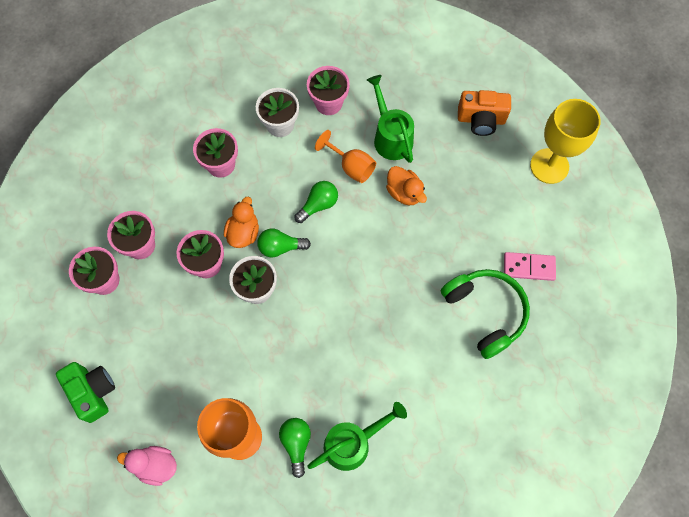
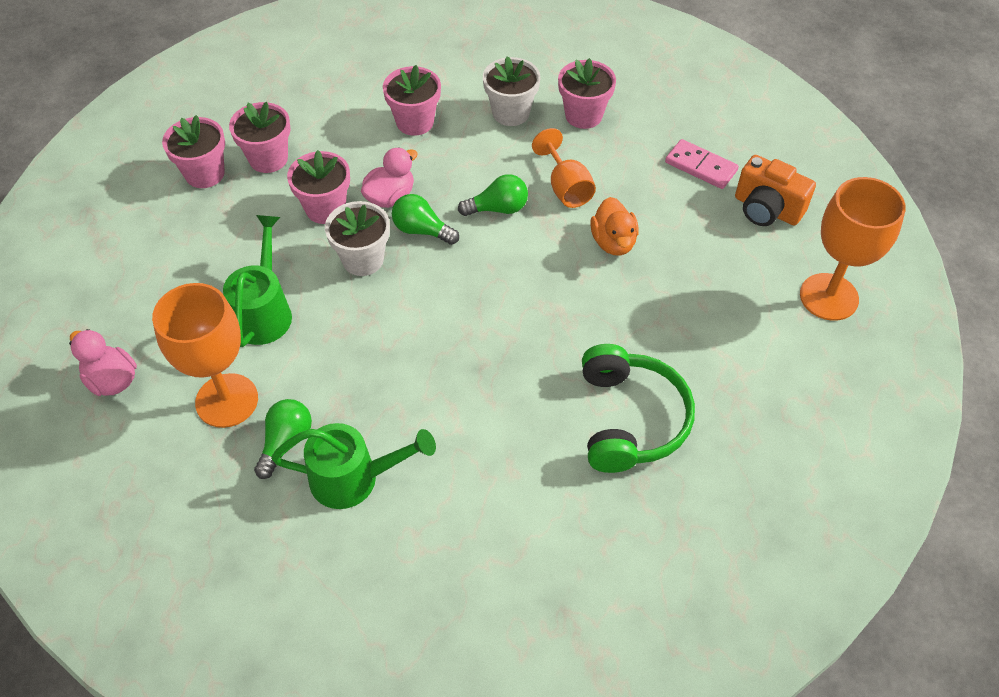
camera: 30 degrees right, 15 degrees down
green camera [56,362,115,423] -> none
orange duck [224,197,259,248] -> pink duck [361,147,418,208]
green watering can [367,75,414,163] -> green watering can moved to [223,215,292,347]
pink domino [504,252,556,281] -> pink domino moved to [665,139,739,189]
yellow goblet [530,99,601,184] -> orange goblet [800,177,906,321]

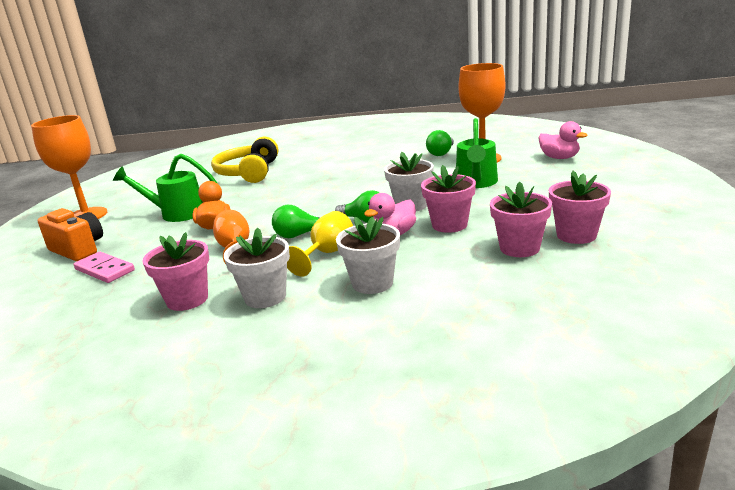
camera: 175 degrees left, 30 degrees down
green watering can [271,423,436,509] -> green watering can moved to [113,154,218,222]
pink flower pot [383,65,441,136] -> white flower pot [336,217,400,294]
green headphones [582,344,695,473] -> yellow headphones [211,137,278,183]
none -> yellow goblet [287,211,353,277]

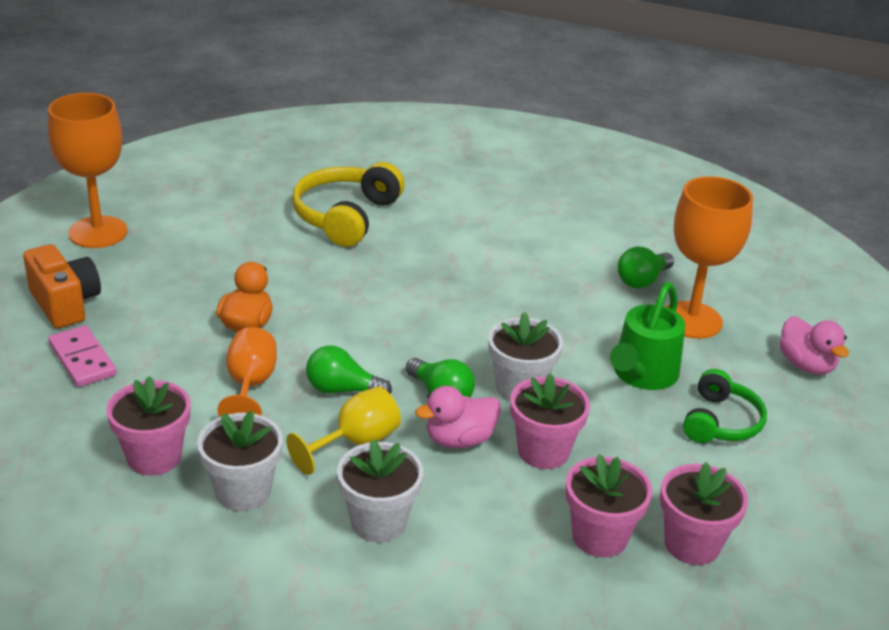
camera: 15 degrees right, 10 degrees up
green watering can [113,154,218,222] -> none
none -> green headphones [683,369,767,443]

